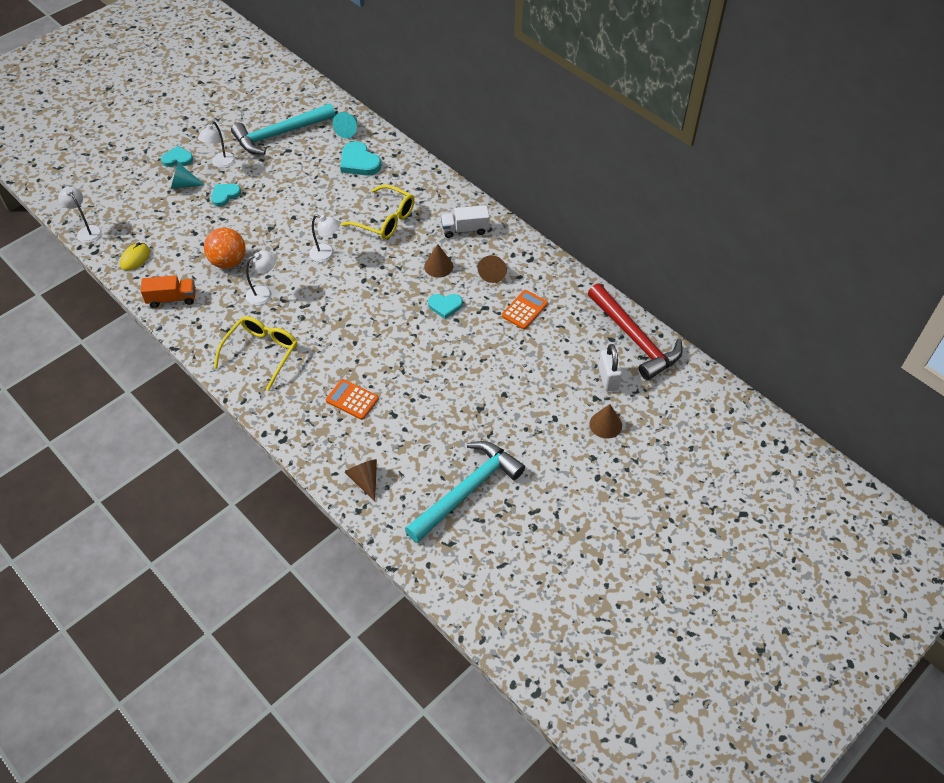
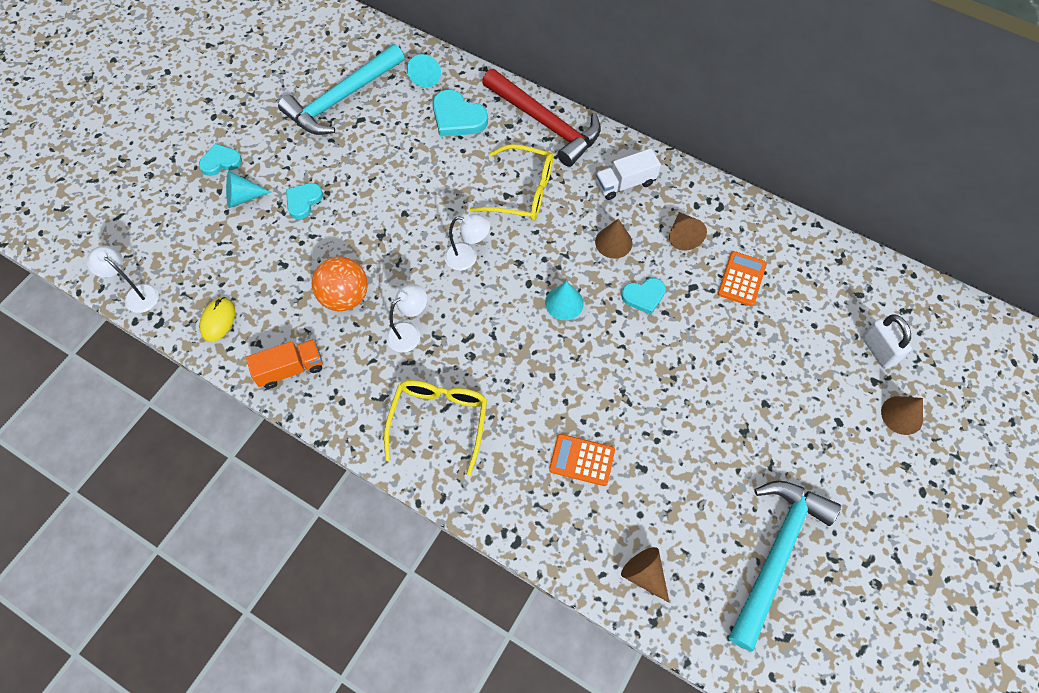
camera: 15 degrees left, 10 degrees up
white lamp [198,121,235,168] -> none
red hammer [588,283,683,380] -> red hammer moved to [482,69,601,167]
none -> turquoise cone [545,281,584,320]

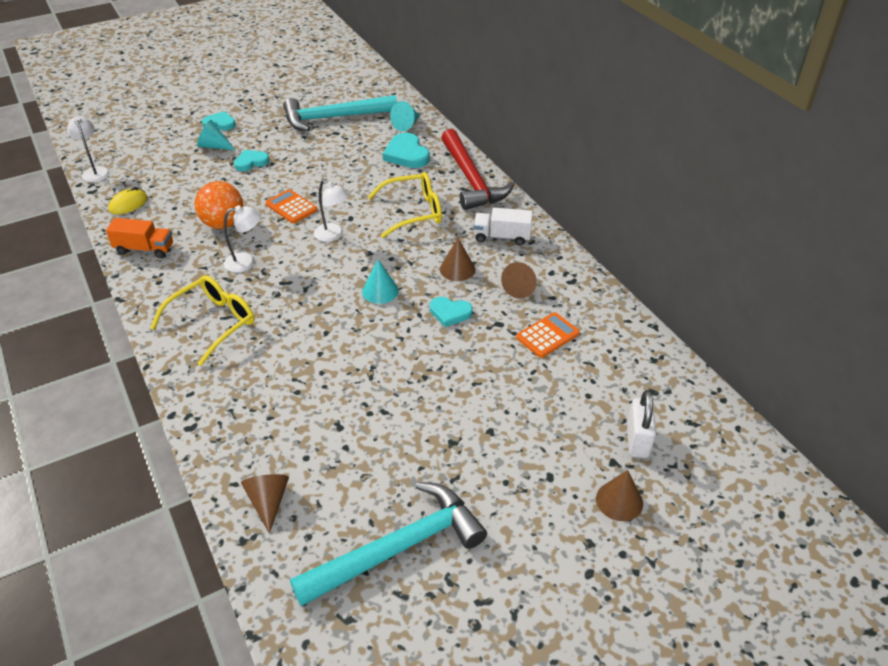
camera: 30 degrees right, 20 degrees down
yellow glasses [470,144,553,221] -> yellow glasses turned 60 degrees counterclockwise [368,172,442,238]
orange calculator [549,434,615,486] -> orange calculator moved to [266,189,318,224]

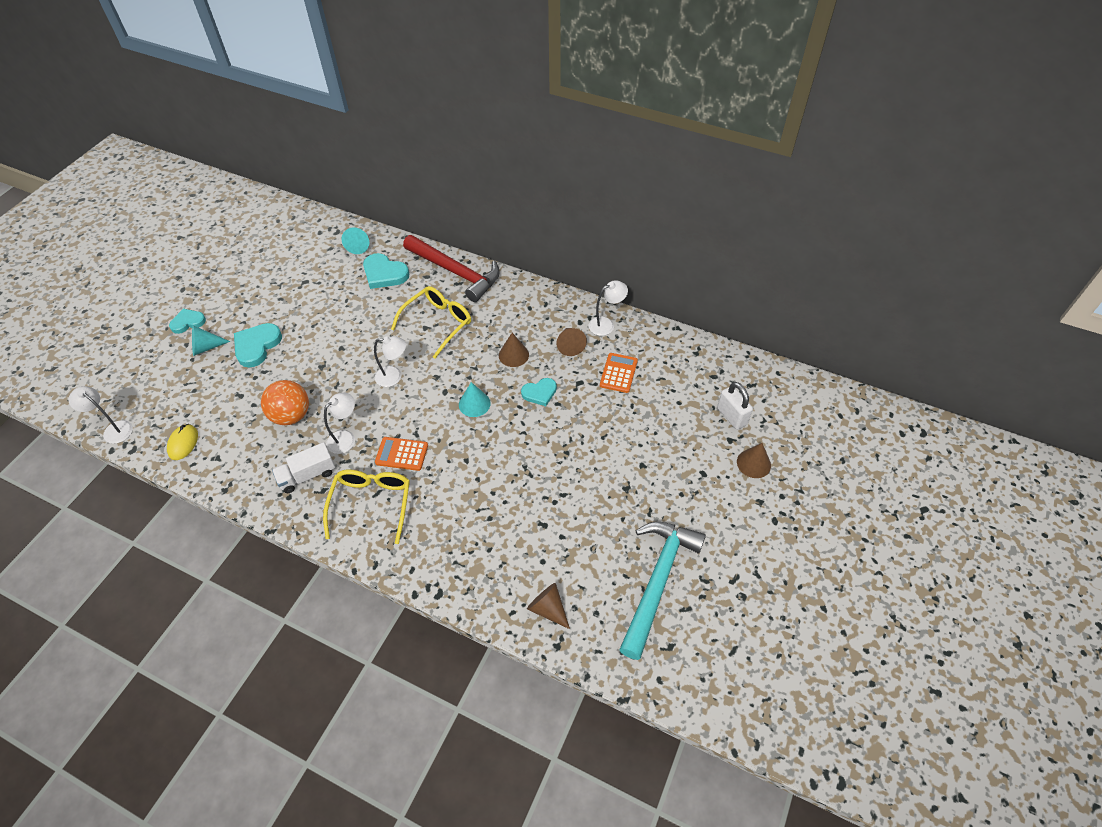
camera: 35 degrees left, 10 degrees up
orange truck [106,218,173,258] -> none
turquoise heart [234,150,270,171] -> turquoise heart [234,323,282,368], size x1.53
orange calculator [266,189,318,224] -> orange calculator moved to [375,437,428,471]
turquoise hammer [283,95,397,131] -> none
white truck [474,208,533,246] -> white truck moved to [272,442,336,493]
none -> white lamp [588,280,628,336]

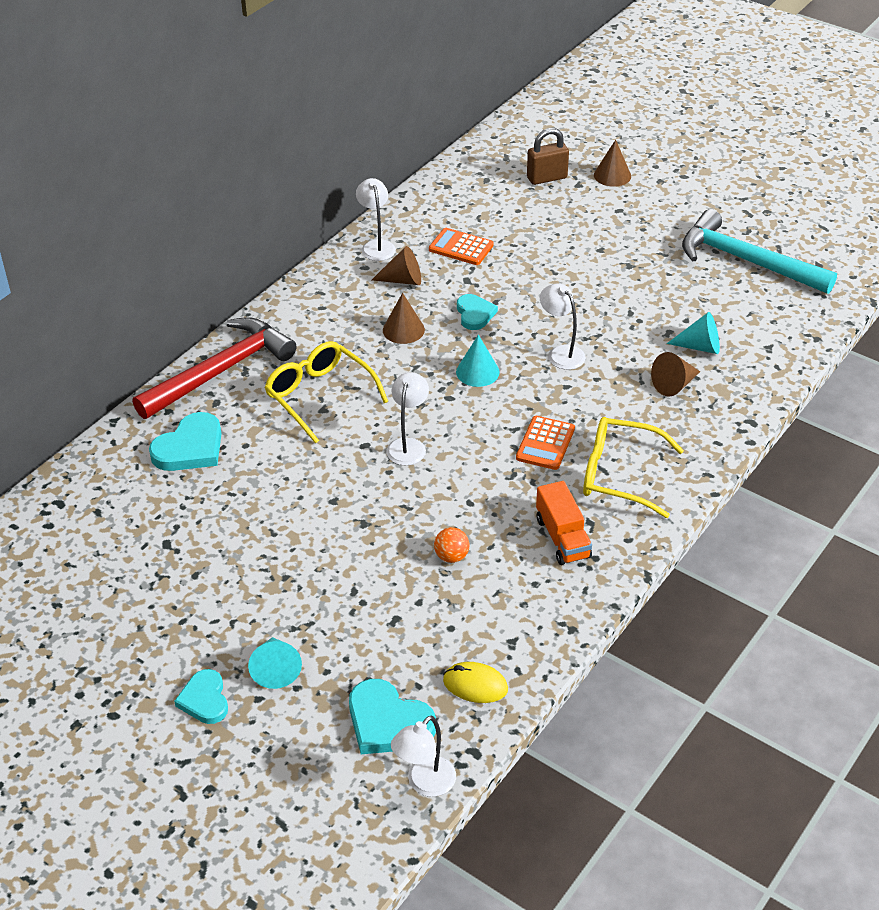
camera: 80 degrees left, 10 degrees down
turquoise heart [234,323,282,368] -> turquoise heart moved to [349,679,436,754]
orange ball [261,380,309,425] -> orange ball [434,527,469,563], size x0.52
white truck [272,442,336,493] -> orange truck [536,481,592,565]
white lamp [324,393,355,454] -> white lamp moved to [540,283,586,370]
turquoise cone [342,227,369,254] -> turquoise cone moved to [667,312,720,354]
brown cone [527,583,570,629] -> brown cone moved to [651,352,700,397]
white padlock [717,382,753,430] -> brown padlock [527,128,569,185]

